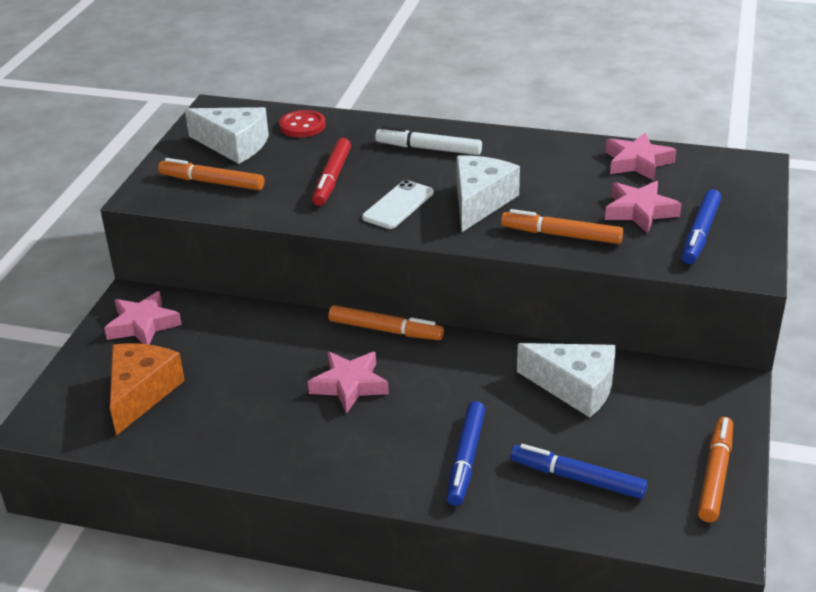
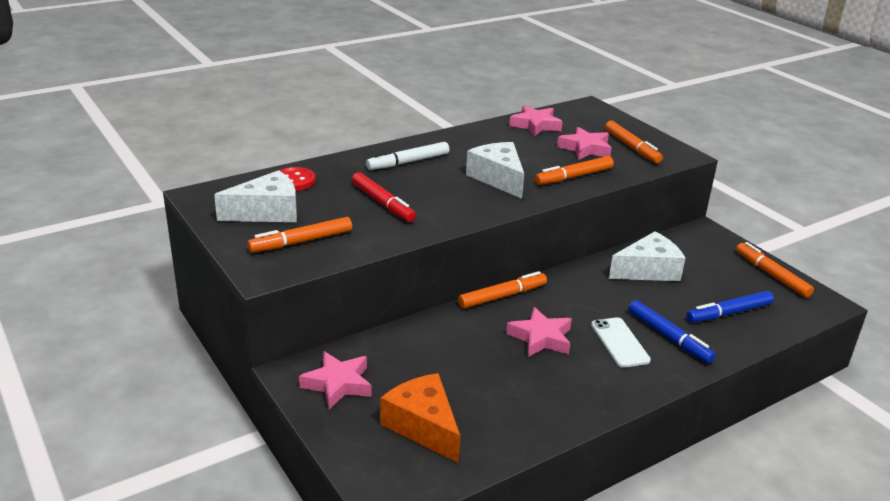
camera: 50 degrees left, 5 degrees down
white phone [362,180,434,229] -> white phone moved to [591,317,651,368]
blue marker [682,189,721,264] -> orange marker [605,121,663,163]

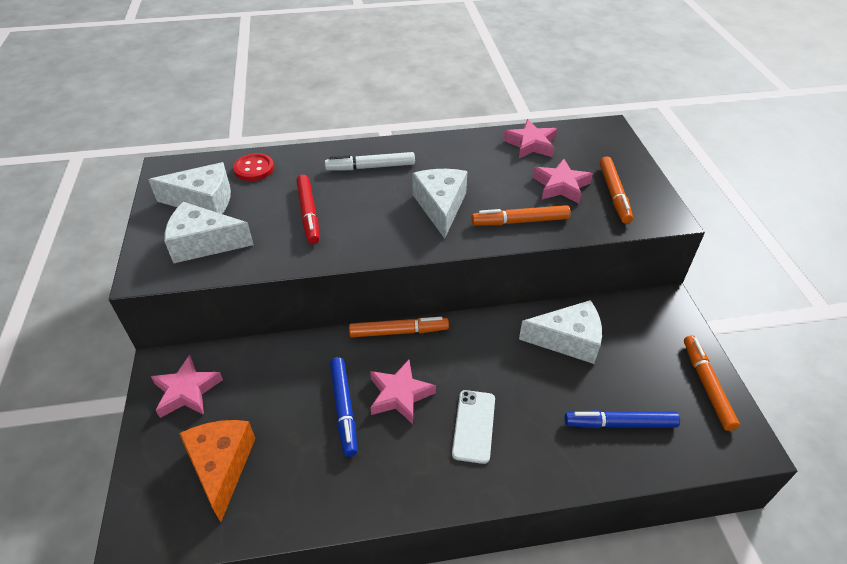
camera: 25 degrees right, 15 degrees up
orange marker [247,217,352,253] -> white cheese [164,202,254,263]
blue marker [628,300,715,363] -> blue marker moved to [330,357,357,457]

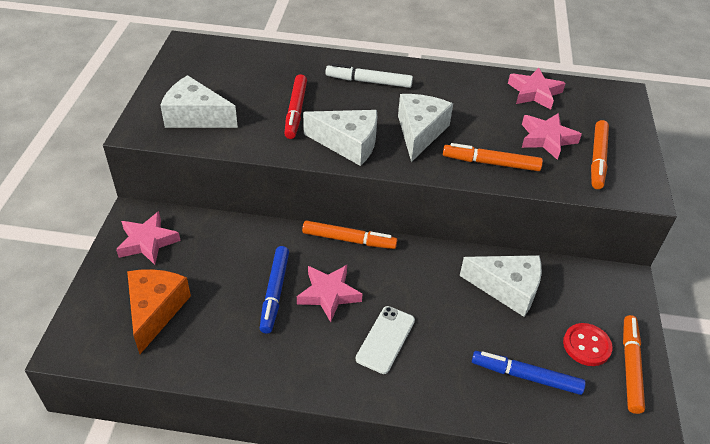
camera: 15 degrees right, 0 degrees up
white cheese [148,162,231,214] -> white cheese moved to [303,110,377,166]
red button [233,153,274,181] -> red button moved to [563,323,613,366]

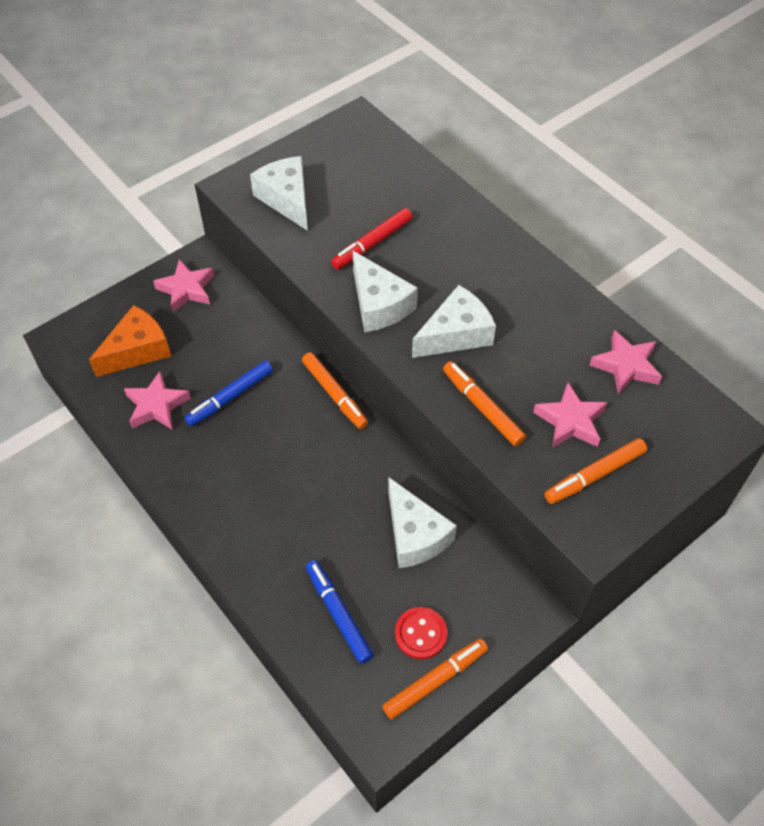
camera: 45 degrees right, 10 degrees up
pink star [297,265,362,322] -> pink star moved to [124,371,191,430]
white marker [325,63,413,88] -> none
white phone [356,306,415,374] -> none

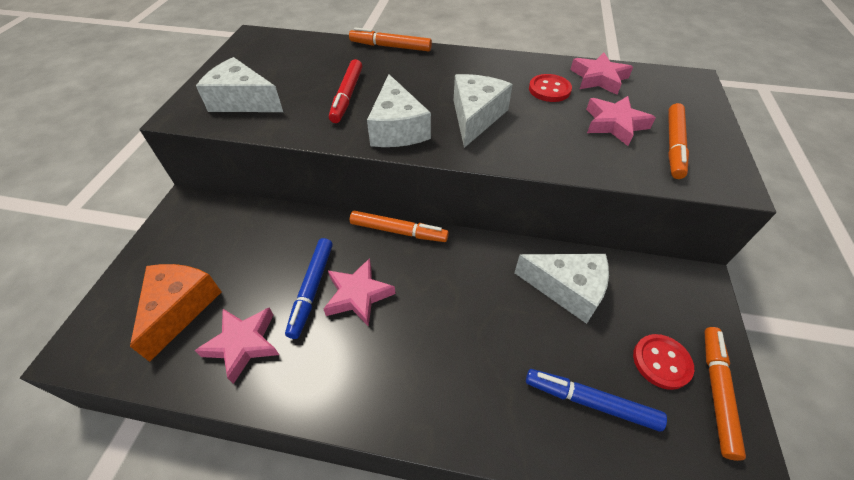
camera: 40 degrees left, 5 degrees down
pink star [153,259,214,312] -> pink star moved to [323,258,395,327]
white cheese [353,251,418,332] -> white cheese turned 60 degrees clockwise [367,74,431,147]
orange marker [443,361,526,446] -> orange marker moved to [349,27,432,51]
none -> red button [529,74,572,102]

